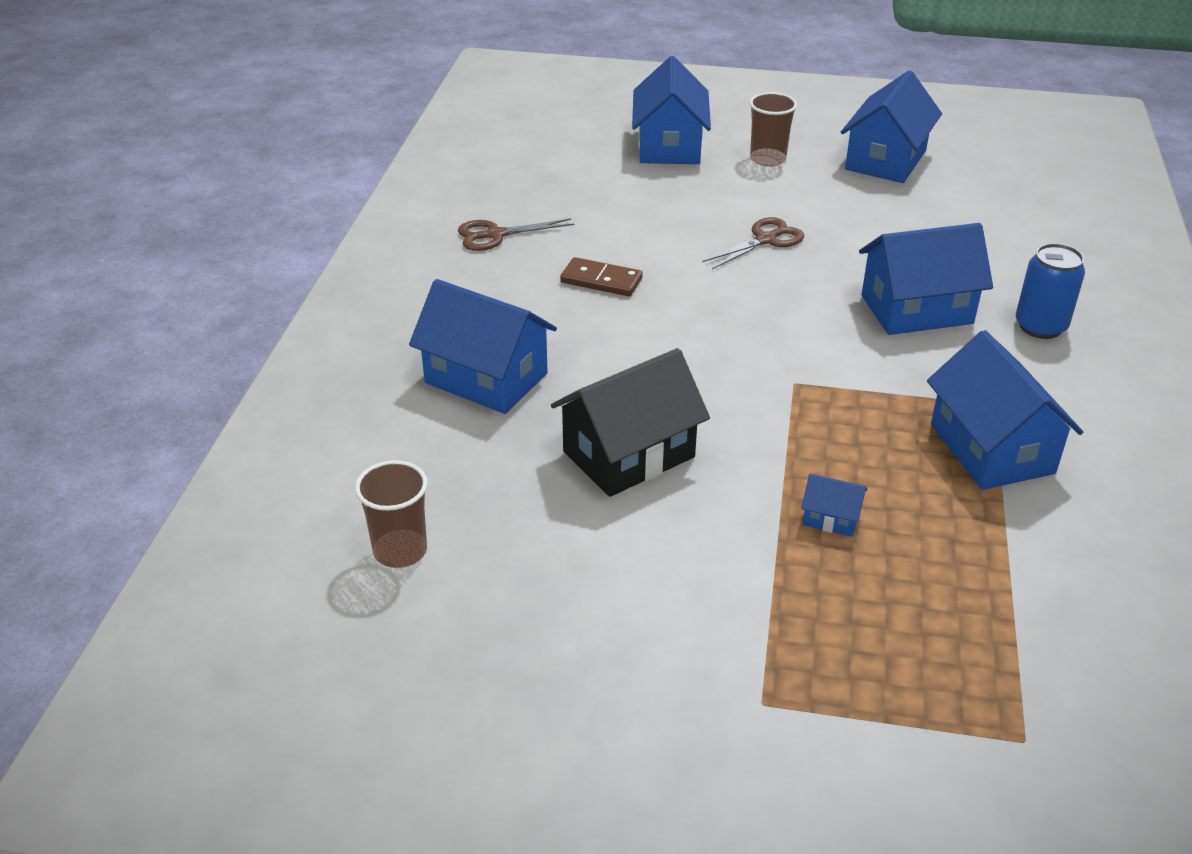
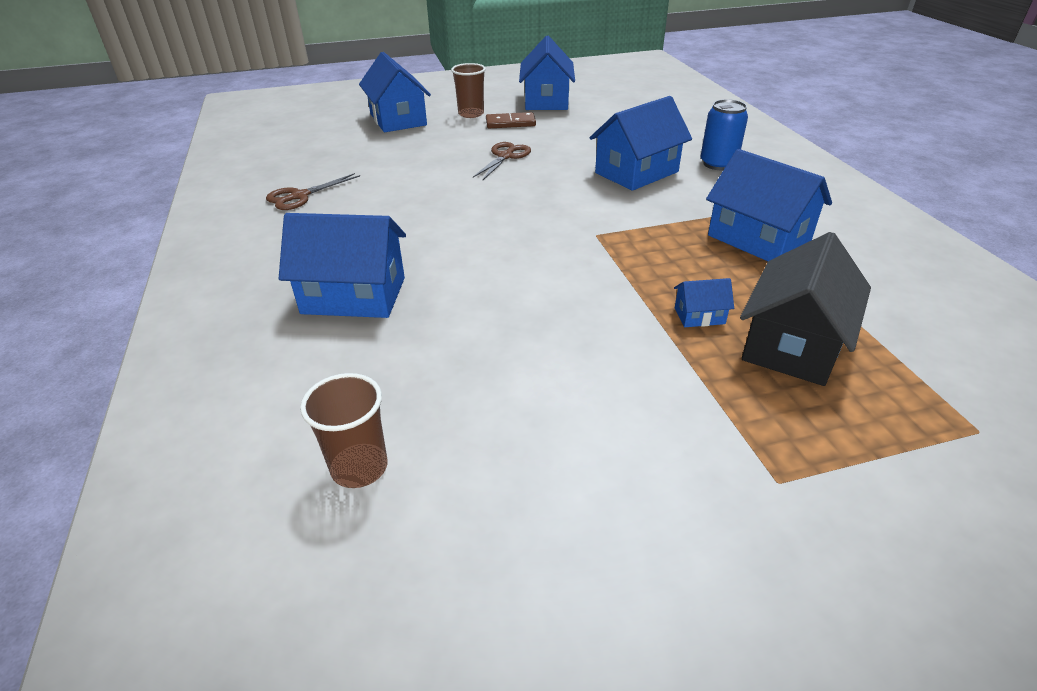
camera: 25 degrees left, 0 degrees up
black house [551,348,710,497] -> black house moved to [740,232,871,386]
brown domino [560,257,643,296] -> brown domino moved to [486,112,536,128]

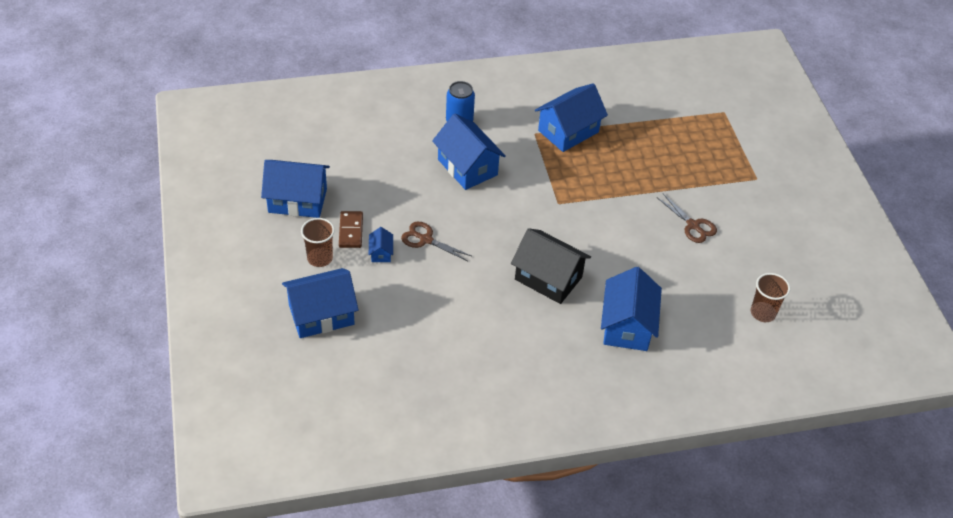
camera: 90 degrees left, 10 degrees up
brown scissors [266,173,360,210] -> brown scissors moved to [657,194,717,243]
blue house [674,278,734,327] -> blue house moved to [369,227,393,262]
black house [740,232,871,386] -> black house moved to [511,228,591,304]

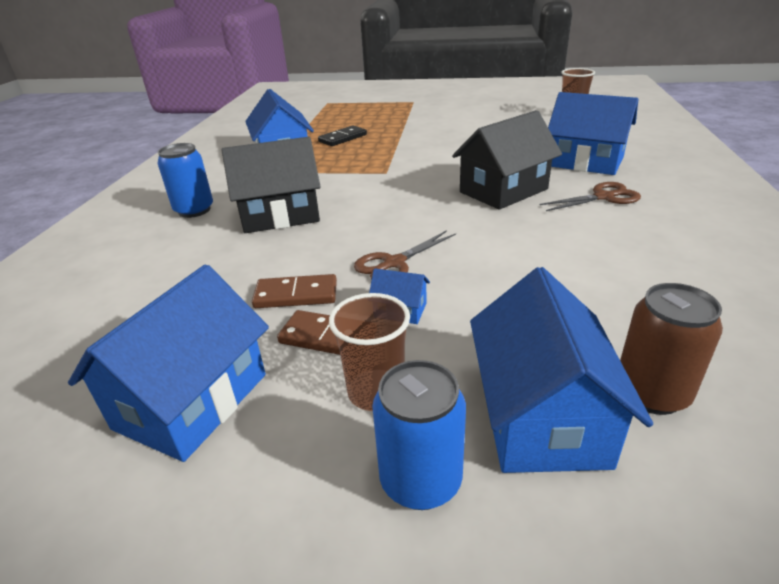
camera: 65 degrees left, 15 degrees down
blue house [432,114,506,190] -> black house [222,137,321,233]
brown scissors [657,194,717,243] -> brown scissors moved to [540,182,641,211]
none -> brown domino [252,274,337,308]
none -> black domino [318,125,367,146]
none -> blue can [372,360,466,510]
none -> brown can [620,283,723,415]

